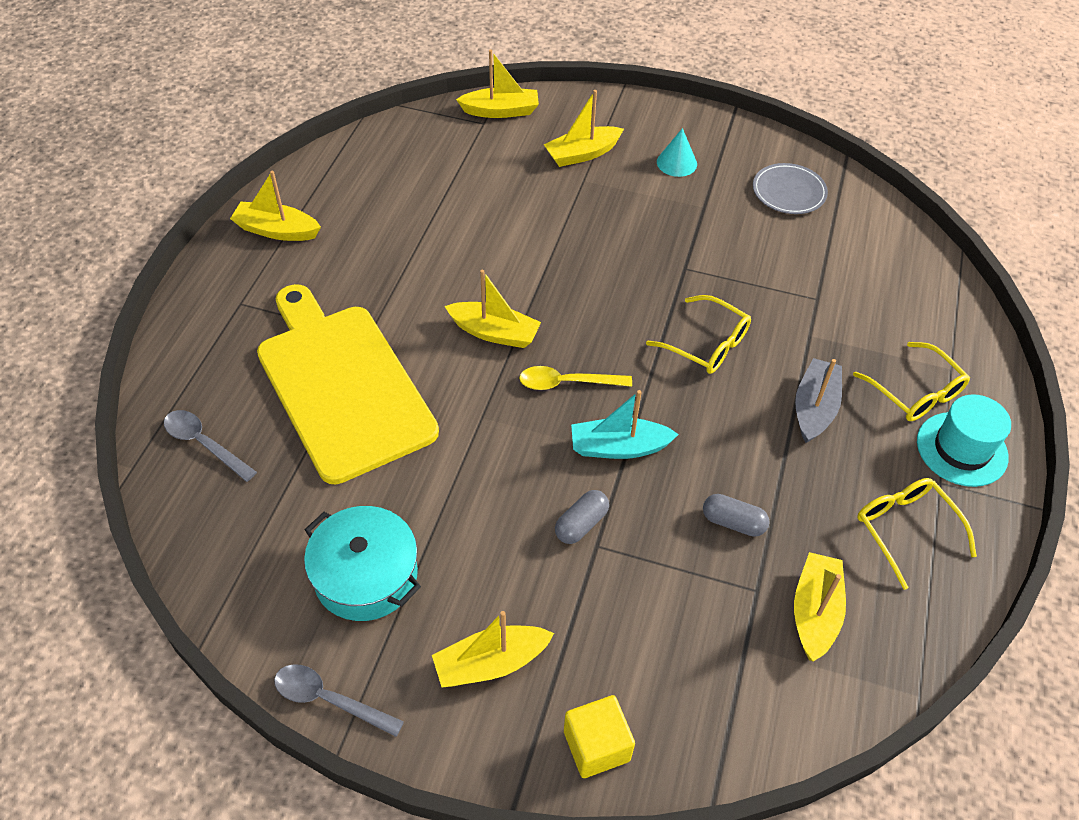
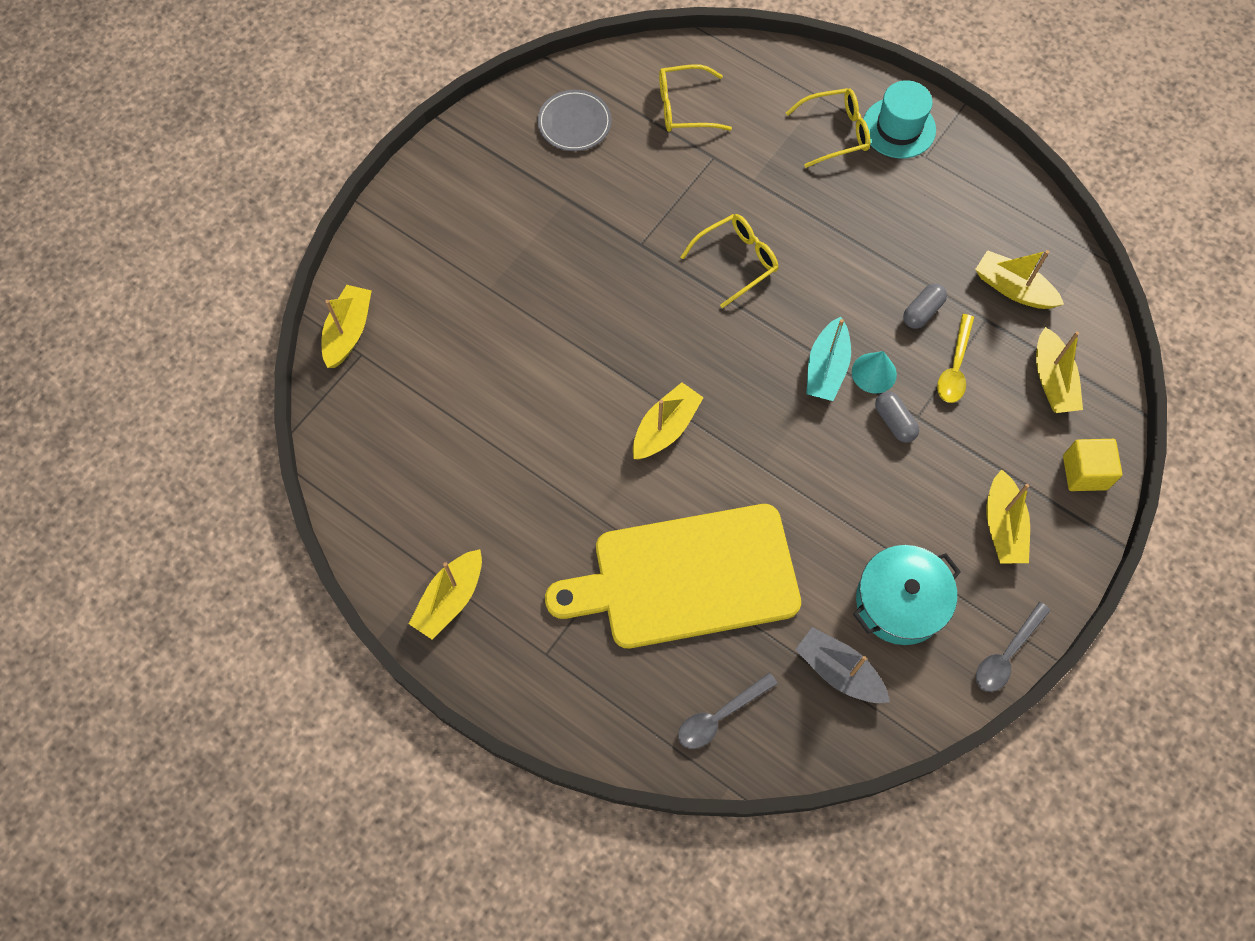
camera: 70 degrees left, 15 degrees up
yellow spoon [519,366,632,390] -> yellow spoon moved to [937,314,974,403]
yellow boat [543,90,624,167] -> yellow boat moved to [1036,327,1083,413]
turquoise cone [657,128,697,177] -> turquoise cone moved to [852,351,897,394]
grey boat [795,358,842,443] -> grey boat moved to [795,627,890,703]
yellow glasses [857,478,977,590] -> yellow glasses moved to [659,65,732,132]

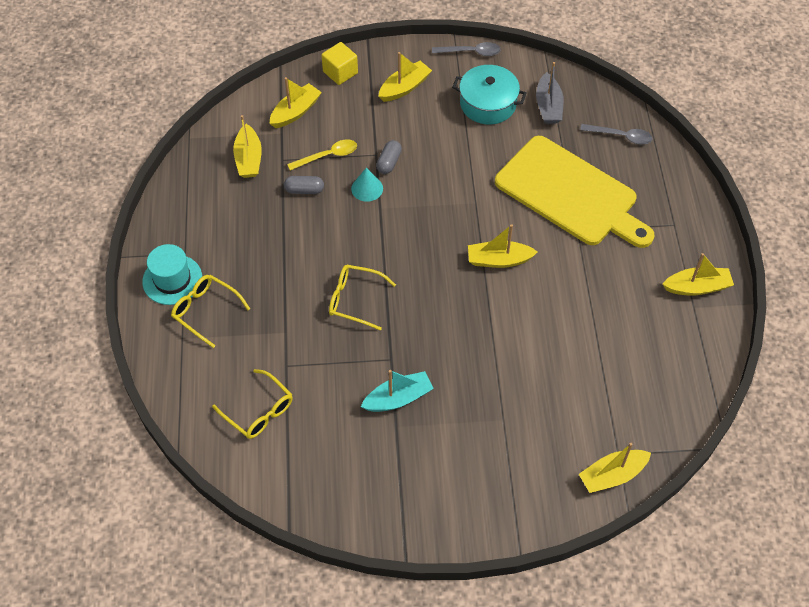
camera: 130 degrees left, 10 degrees down
grey plate [538,90,612,151] -> none
turquoise boat [806,317,851,401] -> turquoise boat moved to [361,370,434,412]

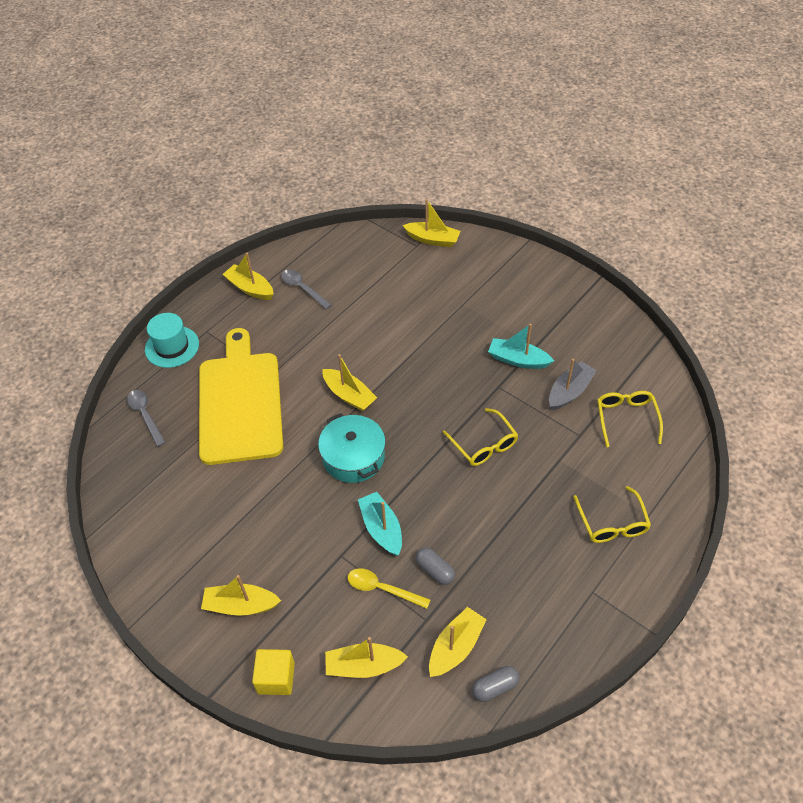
camera: 135 degrees left, 5 degrees down
turquoise hat [142,244,202,305] -> turquoise hat moved to [145,313,199,368]
turquoise cone [351,168,383,202] -> turquoise boat [358,492,402,556]
grey capsule [376,140,402,174] -> grey capsule moved to [472,666,519,702]
grey spoon [432,42,501,56] -> grey spoon moved to [281,269,331,309]
turquoise pot [452,65,526,124] -> turquoise pot moved to [318,413,386,483]
grey boat [536,62,564,124] -> grey boat moved to [549,359,597,410]

